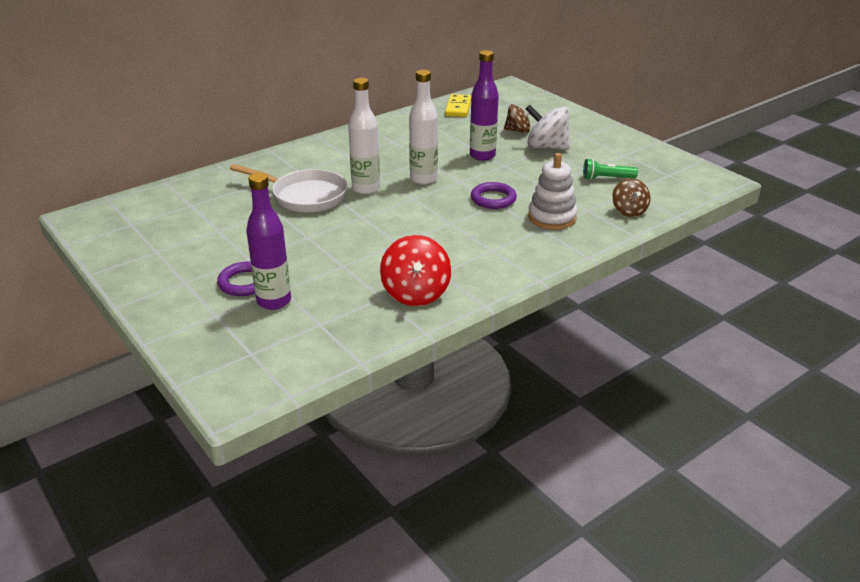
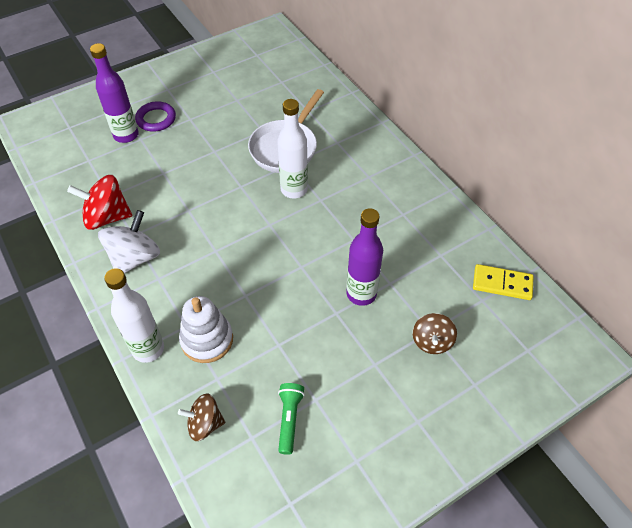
camera: 95 degrees right, 20 degrees up
white bottle [409,69,438,185] -> white bottle moved to [104,268,164,363]
purple ring [471,182,517,209] -> none
white spinning top [526,105,570,150] -> white spinning top moved to [98,210,160,273]

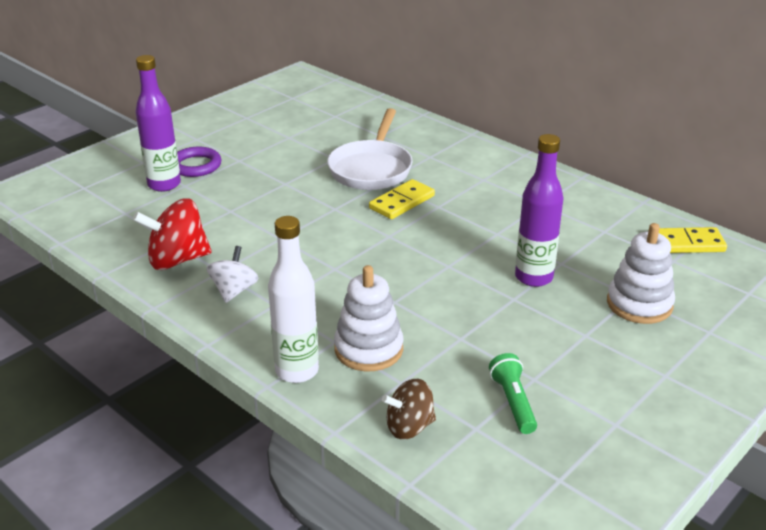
camera: 15 degrees left, 20 degrees down
white spinning top [98,210,160,273] -> white spinning top [207,246,259,303], size x0.64
white bottle [277,99,308,198] -> yellow domino [369,179,435,219]
brown spinning top [413,313,457,354] -> white stacking toy [607,223,675,324]

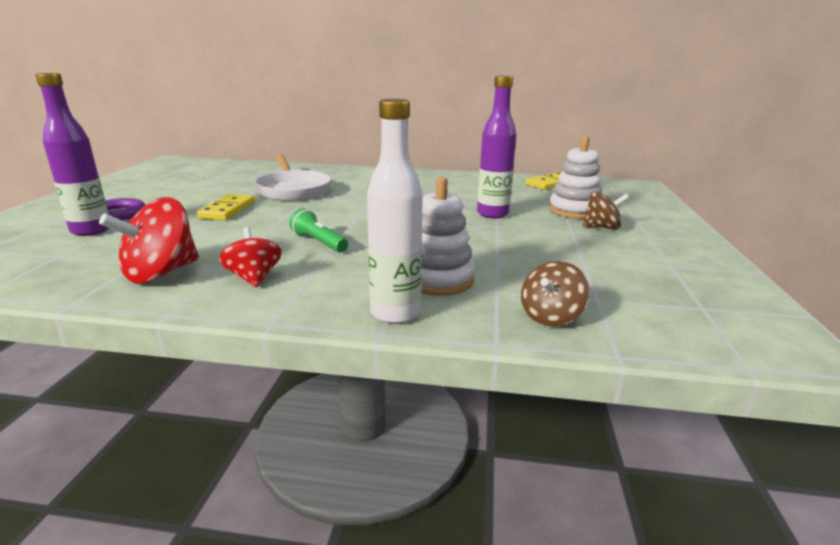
camera: 35 degrees left, 10 degrees down
white spinning top [207,246,259,303] -> red spinning top [219,227,282,287]
yellow domino [369,179,435,219] -> yellow domino moved to [197,194,255,220]
green flashlight [489,353,537,434] -> green flashlight moved to [289,209,348,253]
none -> brown spinning top [583,191,629,230]

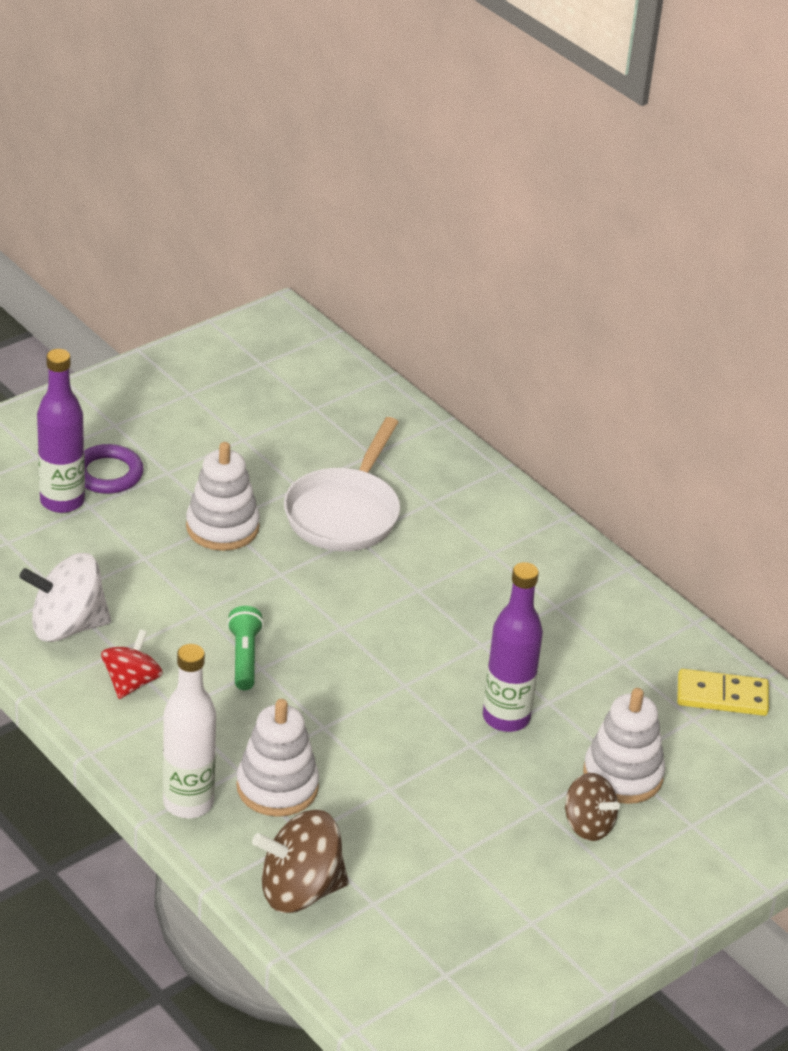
camera: 40 degrees right, 15 degrees up
red spinning top [99,197,199,284] -> white spinning top [19,553,111,642]
yellow domino [197,194,255,220] -> white stacking toy [186,442,260,551]
brown spinning top [521,261,589,326] -> brown spinning top [252,809,349,913], size x1.55

